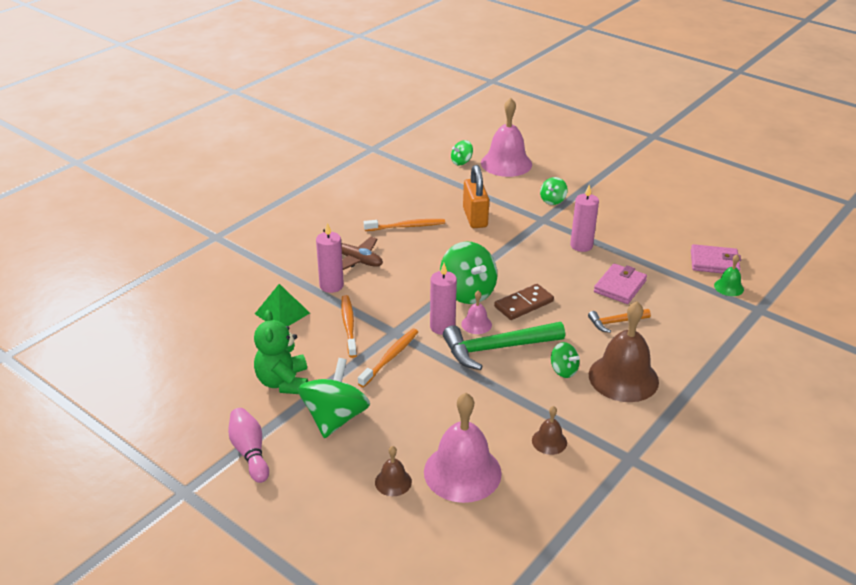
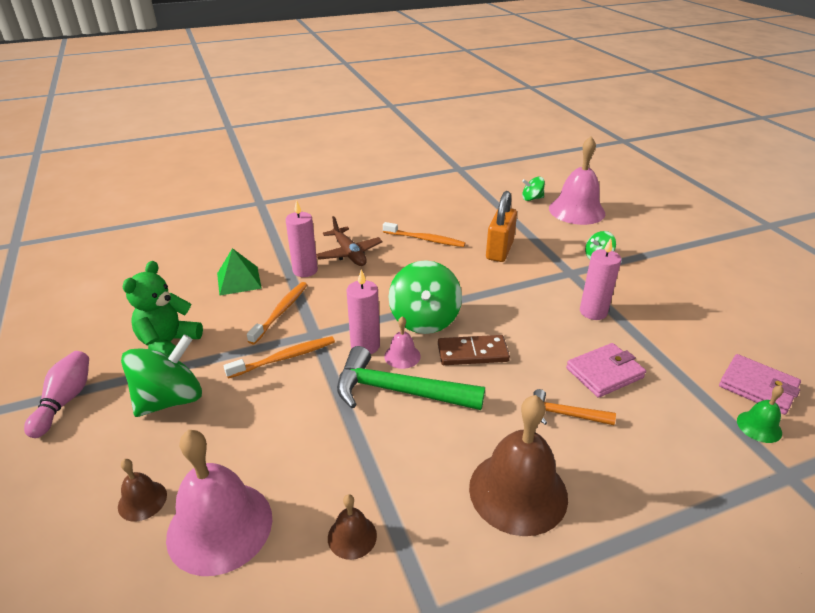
camera: 30 degrees right, 0 degrees up
green spinning top [551,342,580,378] -> none

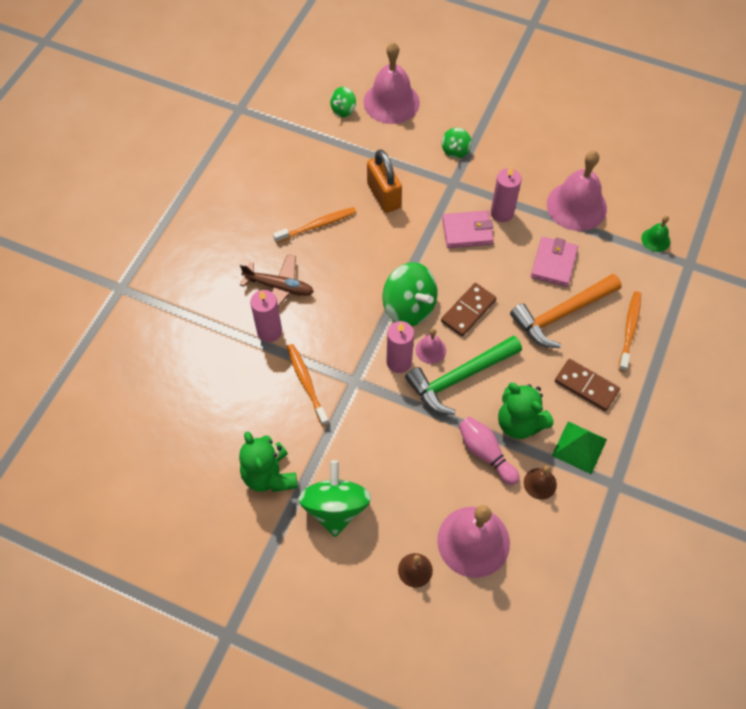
camera: 45 degrees left, 25 degrees up
pink bowling pin [24,351,89,438] -> pink bowling pin moved to [458,416,520,485]
green pyramid [217,248,262,296] -> green pyramid moved to [552,421,607,475]
orange toothbrush [224,336,335,379] -> orange toothbrush moved to [618,291,641,372]
brown bell [469,395,568,536] -> brown domino [555,359,620,411]
orange hammer [534,389,616,425] -> orange hammer [510,274,622,348], size x1.89
pink wallet [719,354,801,415] -> pink wallet moved to [442,210,494,248]
none -> green teddy bear [498,383,554,439]
none -> pink bell [547,151,607,231]

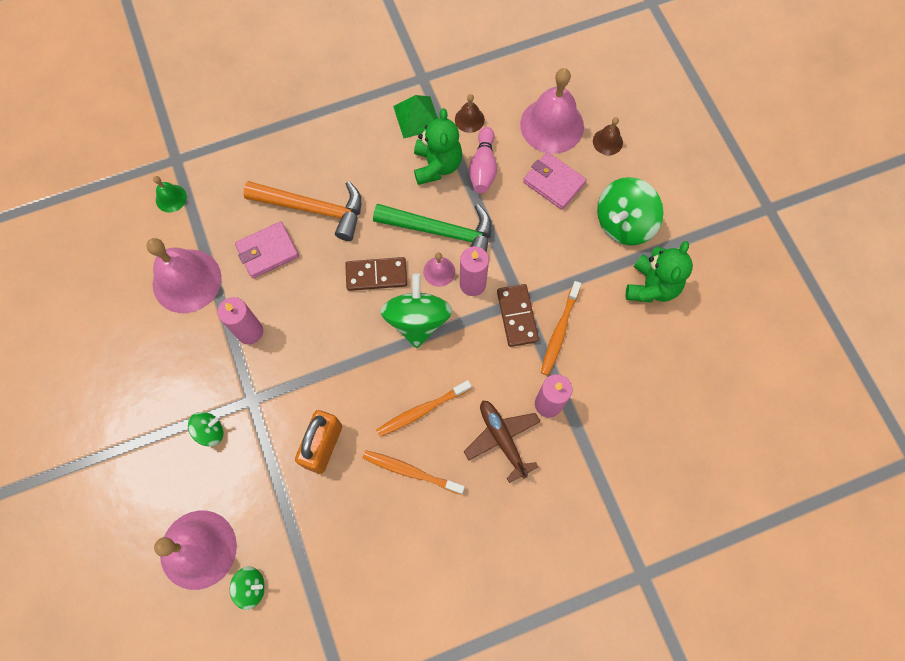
camera: 135 degrees left, 10 degrees up
pink wallet [442,210,494,248] -> pink wallet moved to [523,152,587,210]
brown domino [555,359,620,411] -> brown domino moved to [497,284,539,347]
orange toothbrush [618,291,641,372] -> orange toothbrush moved to [376,380,472,437]

